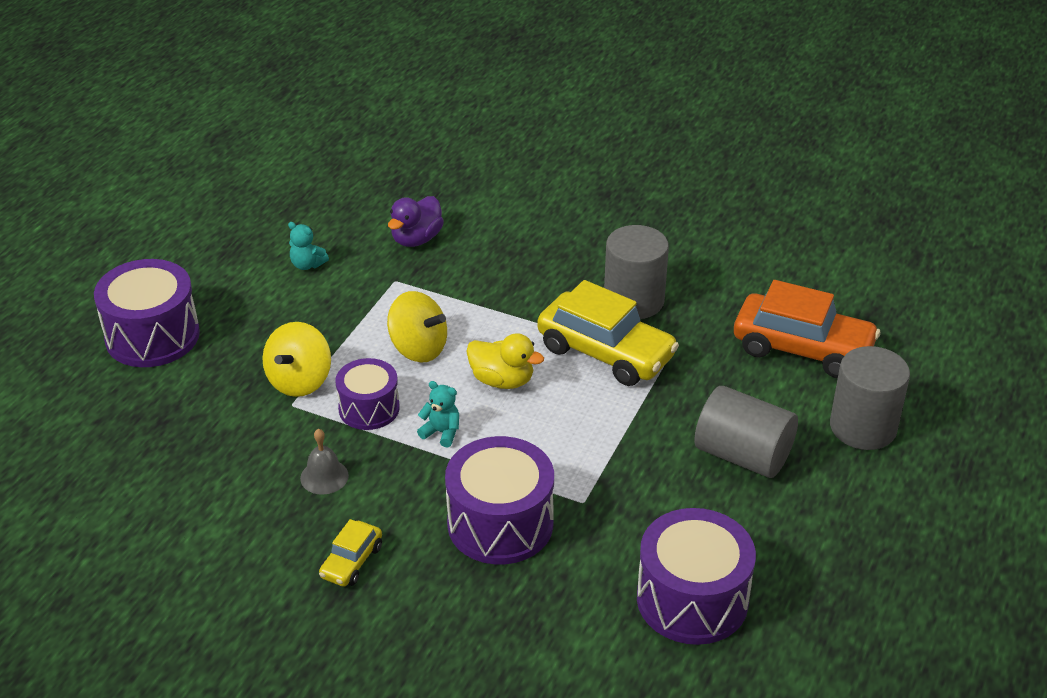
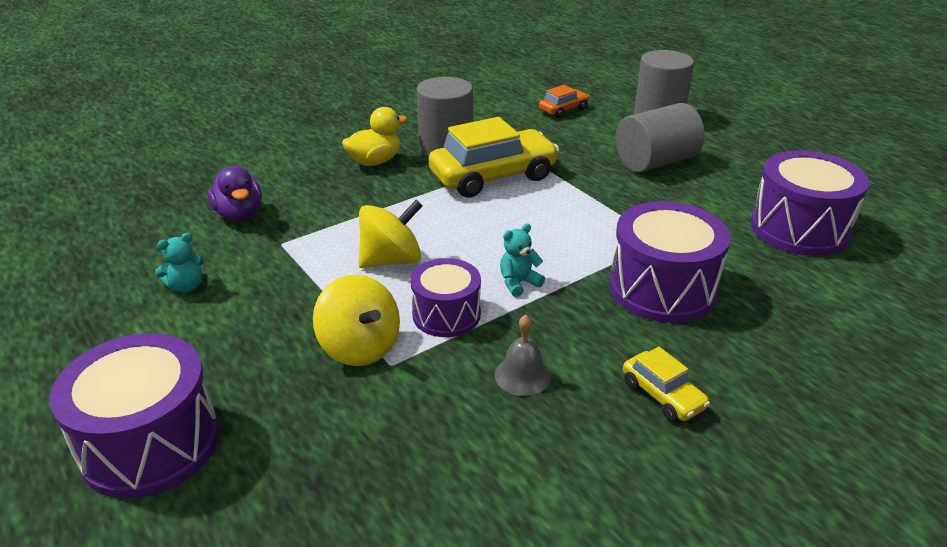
camera: 60 degrees left, 5 degrees down
yellow duck [466,333,544,389] -> yellow duck moved to [342,107,407,166]
orange car [734,280,880,378] -> orange car [539,85,589,118], size x0.49

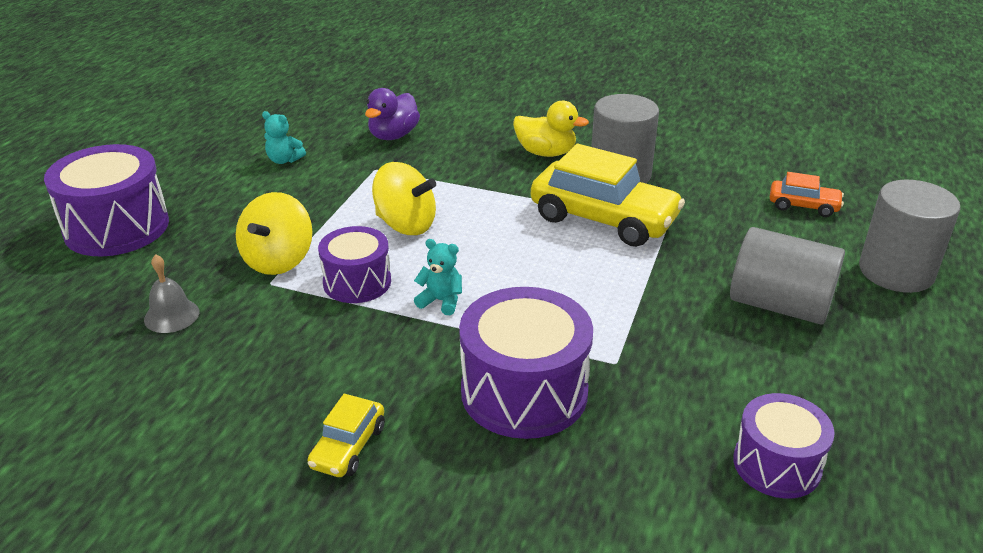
camera: 55 degrees right, 0 degrees up
grey bell [494,315,551,396] -> grey bell moved to [144,254,199,333]
purple drum [751,150,869,256] -> purple drum [733,393,835,498], size x0.62

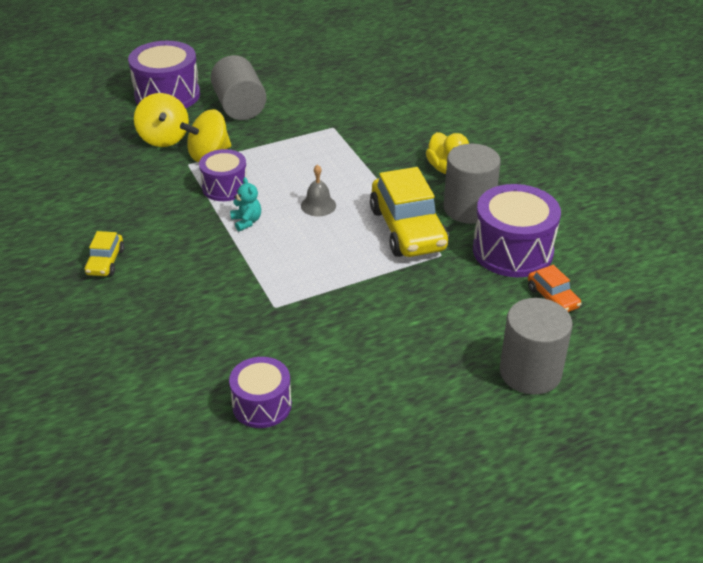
camera: 45 degrees right, 5 degrees up
grey bell [144,254,199,333] -> grey bell moved to [301,164,336,217]
turquoise teddy bear [262,111,306,164] -> none
yellow car [307,394,385,477] -> yellow car turned 60 degrees counterclockwise [84,231,125,276]
purple duck [365,88,420,140] -> none
yellow spinning top [372,162,436,235] -> yellow spinning top moved to [134,93,189,147]
purple drum [459,287,593,439] -> purple drum moved to [473,184,561,277]
grey cylinder [730,227,845,325] -> grey cylinder moved to [211,55,267,120]

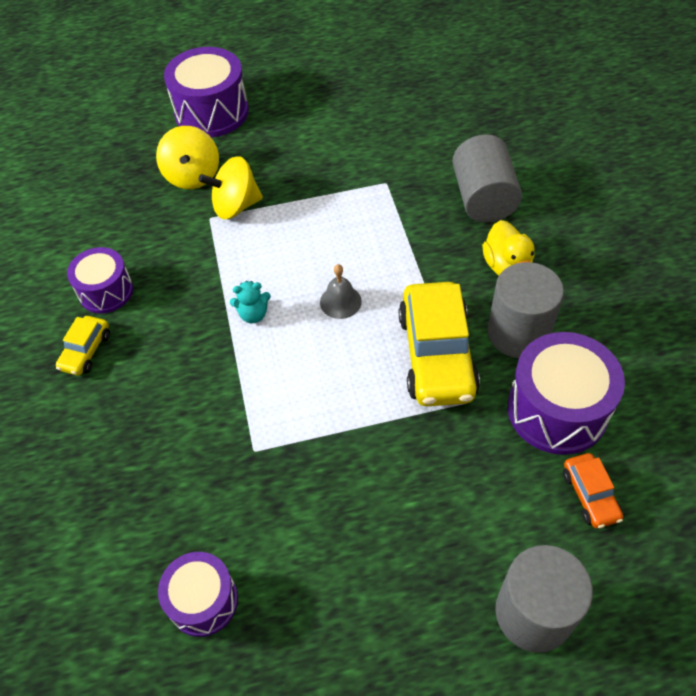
camera: 15 degrees right, 15 degrees up
purple drum [199,149,247,201] -> purple drum moved to [67,247,133,313]
grey cylinder [211,55,267,120] -> grey cylinder moved to [452,134,522,222]
turquoise teddy bear [230,177,261,231] -> turquoise teddy bear turned 90 degrees clockwise [230,281,271,323]

